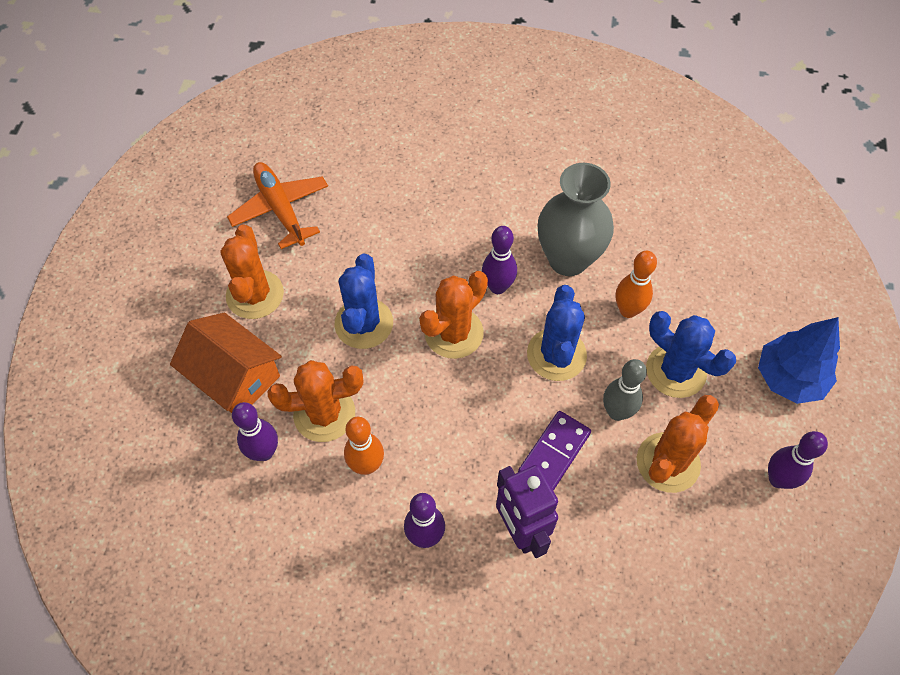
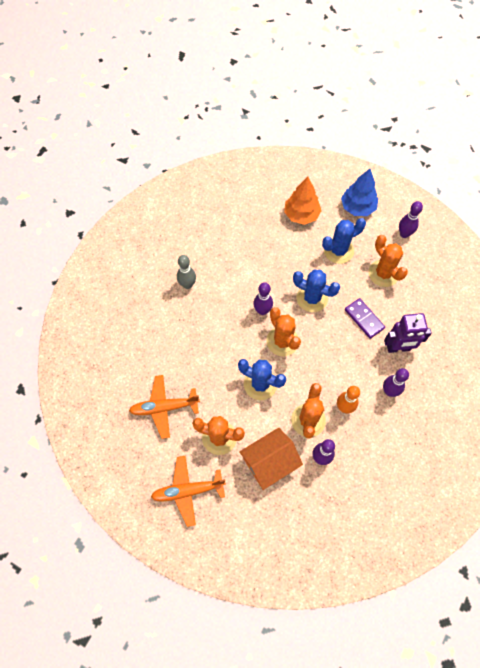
camera: 70 degrees left, 5 degrees up
grey vase [538,163,614,276] -> none
grey bowling pin [603,359,647,421] -> grey bowling pin moved to [177,255,196,289]
orange bowling pin [616,251,657,318] -> none
none -> orange plane [151,456,226,527]
none -> orange tree [284,177,322,225]

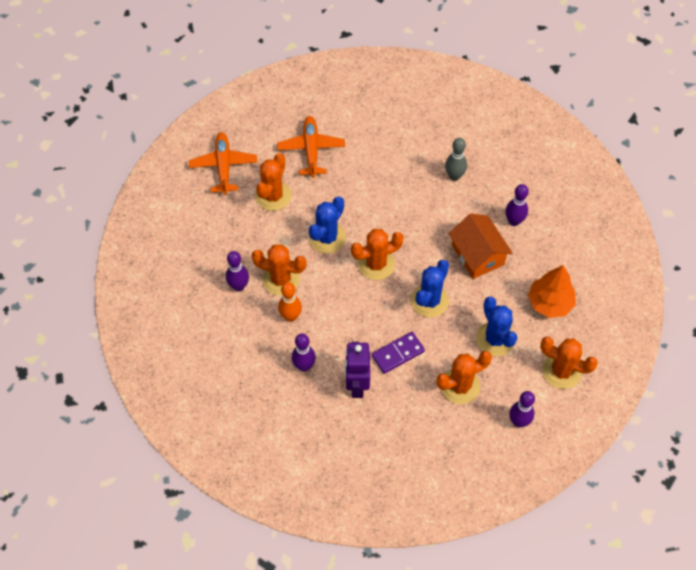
camera: 95 degrees right, 5 degrees down
orange house [239,428,303,490] -> orange house moved to [448,214,513,279]
purple bowling pin [253,282,273,315] -> purple bowling pin moved to [505,184,529,226]
blue tree [341,169,378,216] -> orange cactus [540,337,598,389]

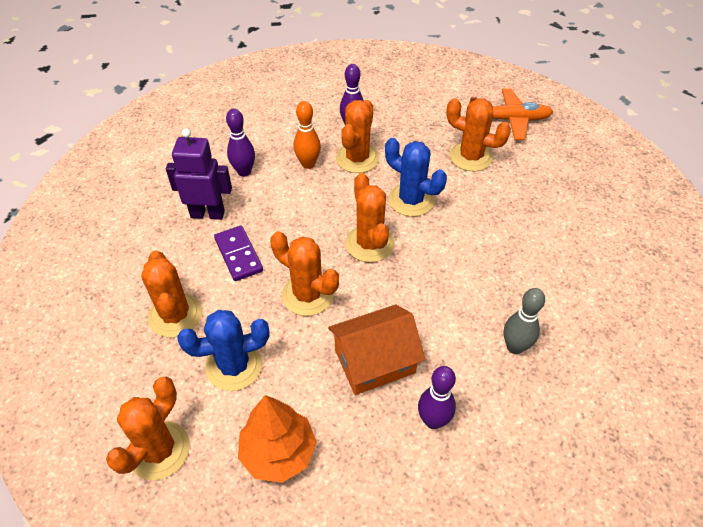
camera: 95 degrees right, 10 degrees down
orange plane [277,116,345,177] -> none
blue cactus [411,260,449,318] -> orange cactus [270,231,339,316]
purple bowling pin [509,391,535,428] -> none

